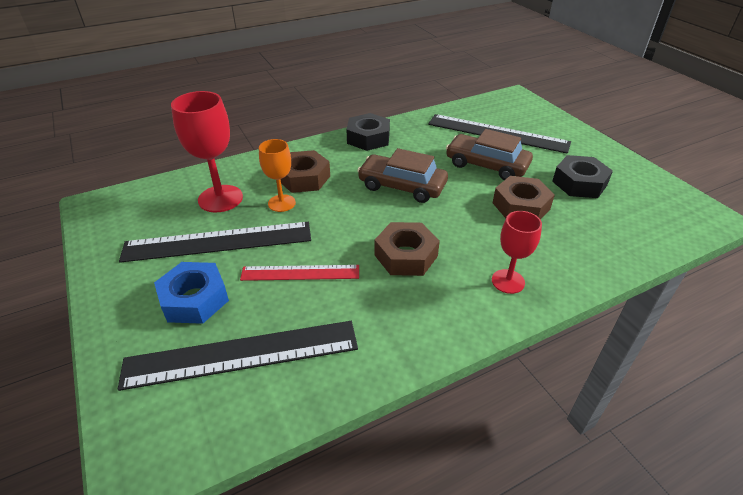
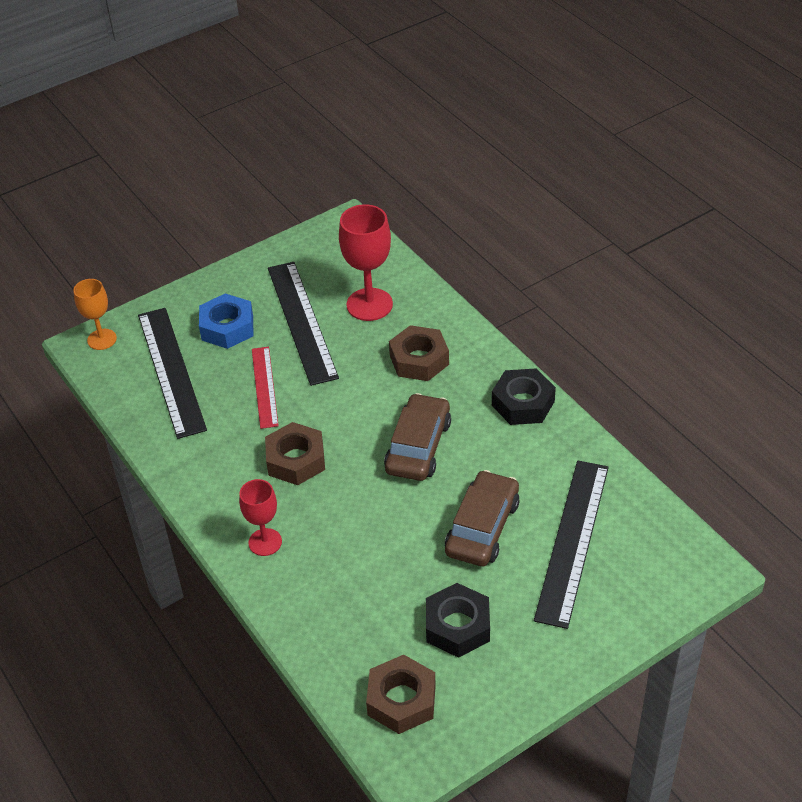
camera: 85 degrees right, 5 degrees up
orange goblet [259,139,296,212] -> orange goblet moved to [73,279,117,350]
brown nut [493,176,555,219] -> brown nut moved to [366,655,436,734]

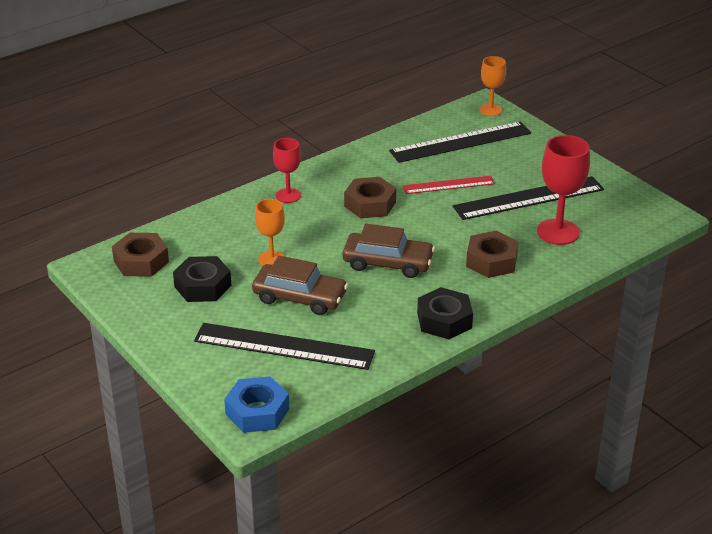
camera: 85 degrees right, 10 degrees down
blue nut [199,293,253,349] -> blue nut moved to [224,376,289,433]
none -> orange goblet [255,199,285,266]

